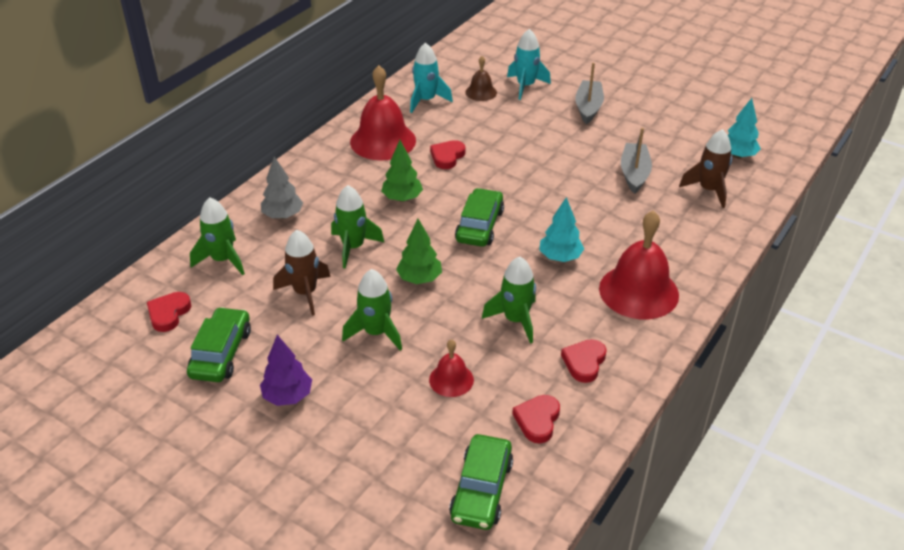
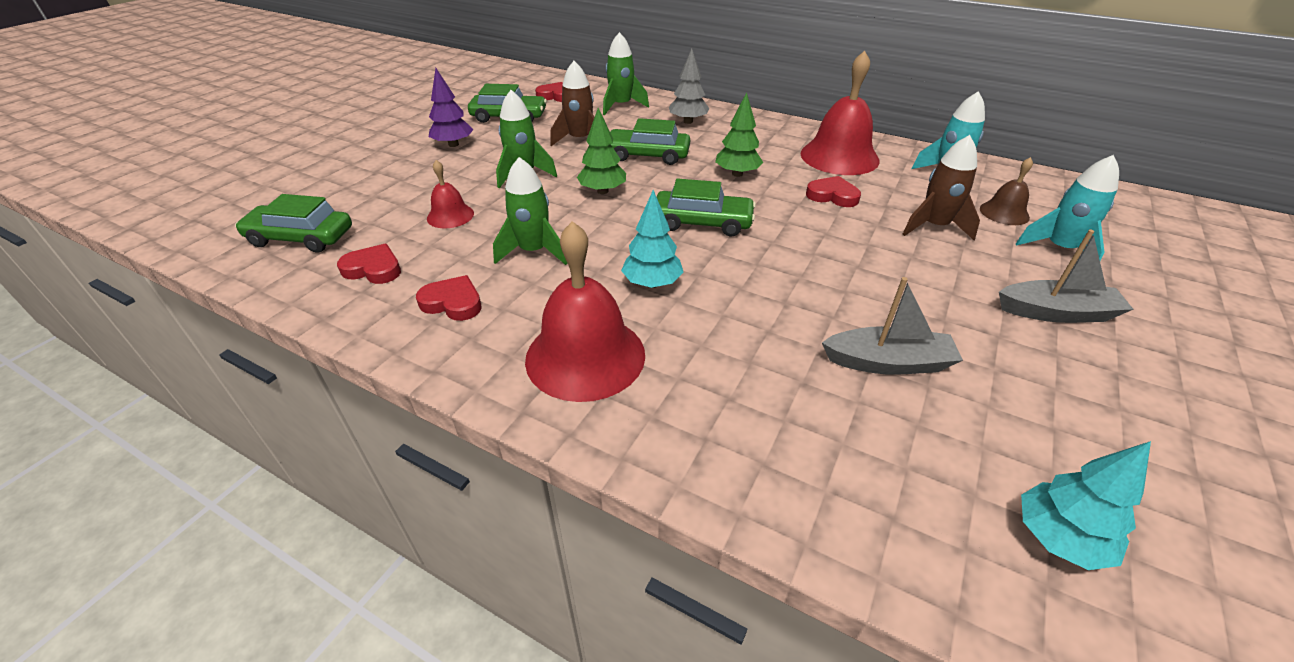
camera: 85 degrees right, 0 degrees up
green rocket [331,185,384,269] -> green car [610,118,690,165]
brown rocket [679,129,732,208] -> brown rocket moved to [903,135,980,240]

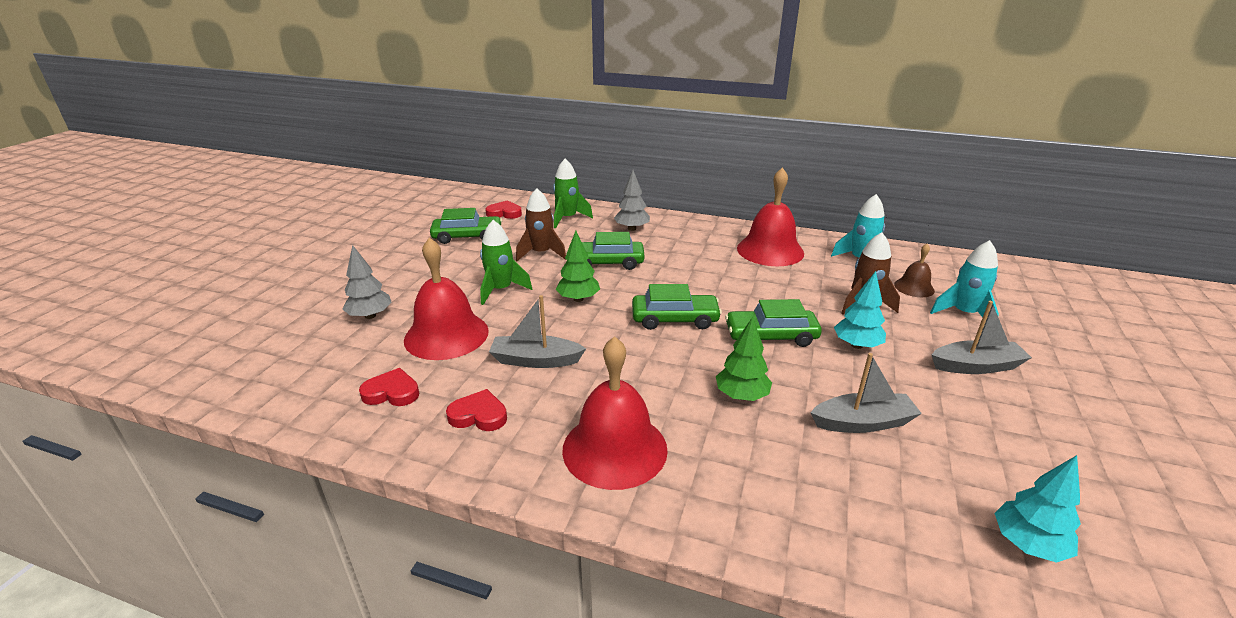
camera: 10 degrees left, 10 degrees down
green car [235,194,352,253] -> green car moved to [725,299,822,347]
red bell [427,160,474,228] -> red bell [404,238,489,360], size x1.94
purple tree [429,68,474,147] -> none
green rocket [493,157,568,265] -> grey boat [489,295,586,368]
turquoise tree [621,190,683,288] -> turquoise tree moved to [834,271,886,349]
green tree [715,92,763,177] -> green tree moved to [716,317,772,401]
red heart [806,176,861,207] -> none
none -> grey tree [342,245,392,319]

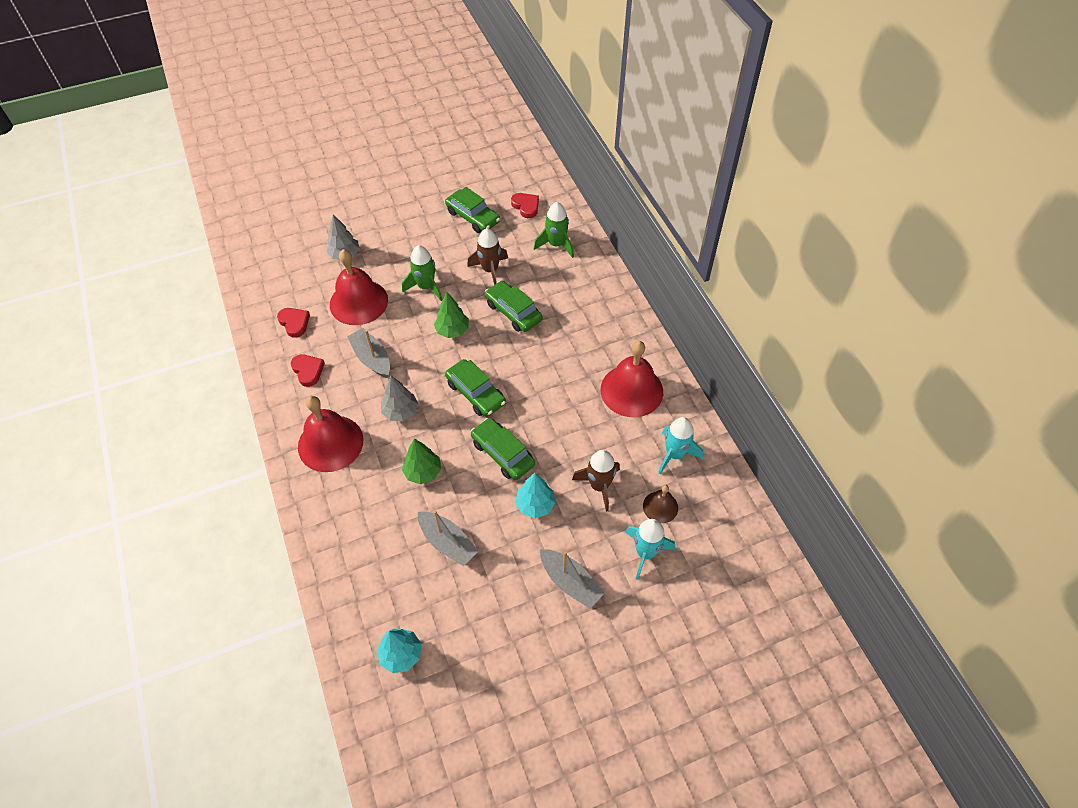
camera: 50 degrees right, 25 degrees up
grey tree [614,170,650,231] -> grey tree moved to [381,376,418,421]

